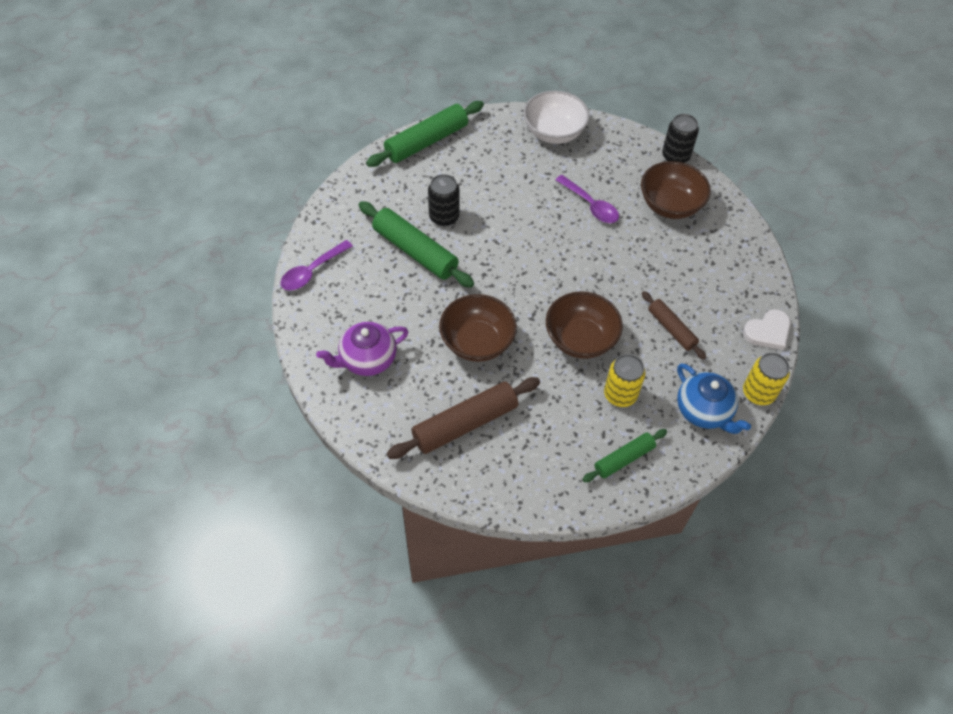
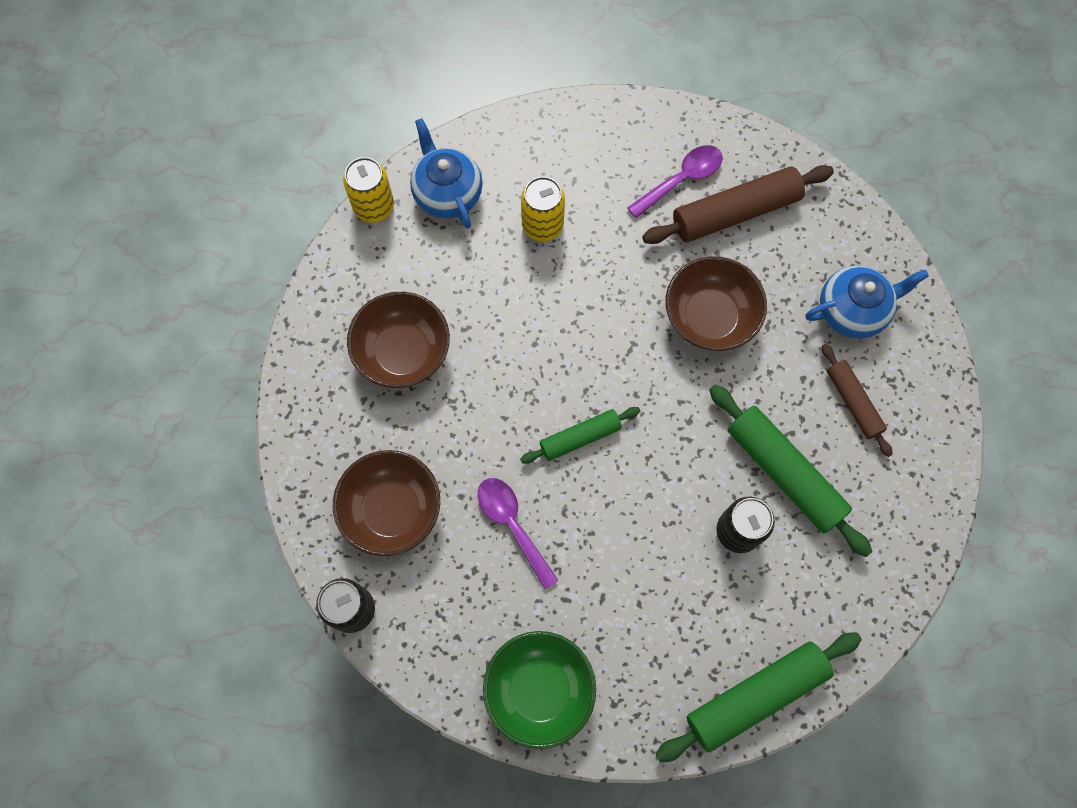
camera: 170 degrees left, 15 degrees up
purple spoon [280,240,353,291] -> purple spoon moved to [627,145,723,218]
purple teapot [316,321,409,376] -> blue teapot [805,266,929,339]
white bowl [524,91,590,144] -> green bowl [483,631,596,749]
brown bowl [546,291,623,359] -> brown bowl moved to [347,292,450,388]
green rolling pin [582,429,667,482] -> green rolling pin moved to [520,407,640,464]
brown rolling pin [642,291,707,360] -> brown rolling pin moved to [822,344,893,457]
white heart [743,309,791,350] -> none

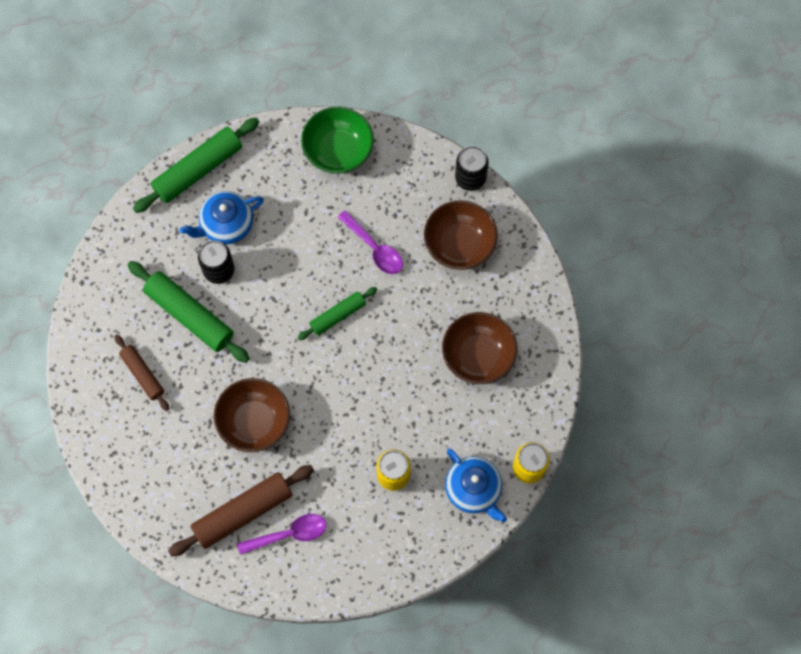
camera: 170 degrees right, 0 degrees up
purple spoon [627,145,723,218] -> purple spoon turned 150 degrees counterclockwise [237,514,326,555]
blue teapot [805,266,929,339] -> blue teapot moved to [180,191,264,245]

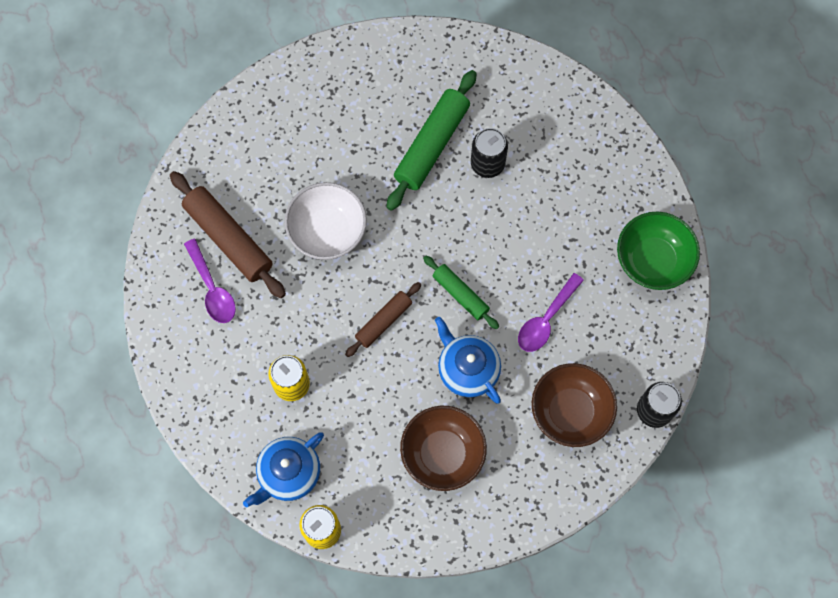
camera: 80 degrees right, 0 degrees up
brown rolling pin [114,335,169,411] -> brown rolling pin moved to [345,282,421,357]
green rolling pin [133,118,259,213] -> none
blue teapot [180,191,264,245] -> blue teapot moved to [435,317,501,403]
brown bowl [214,378,290,452] -> white bowl [285,182,367,260]

